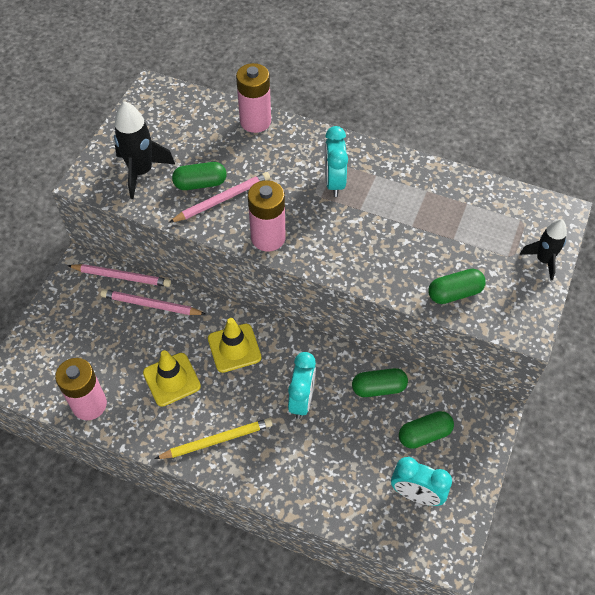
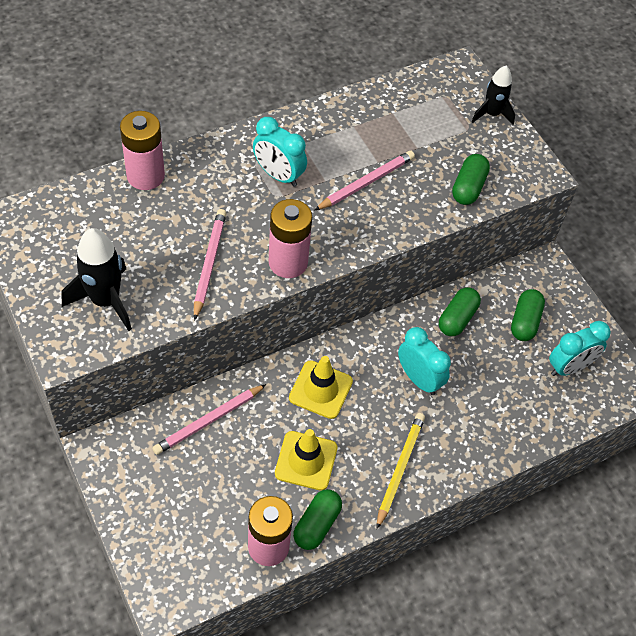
camera: 55 degrees left, 0 degrees up
pink pencil [67,264,171,287] -> pink pencil moved to [315,151,415,210]
green capsule [172,162,227,190] -> green capsule moved to [293,489,342,550]

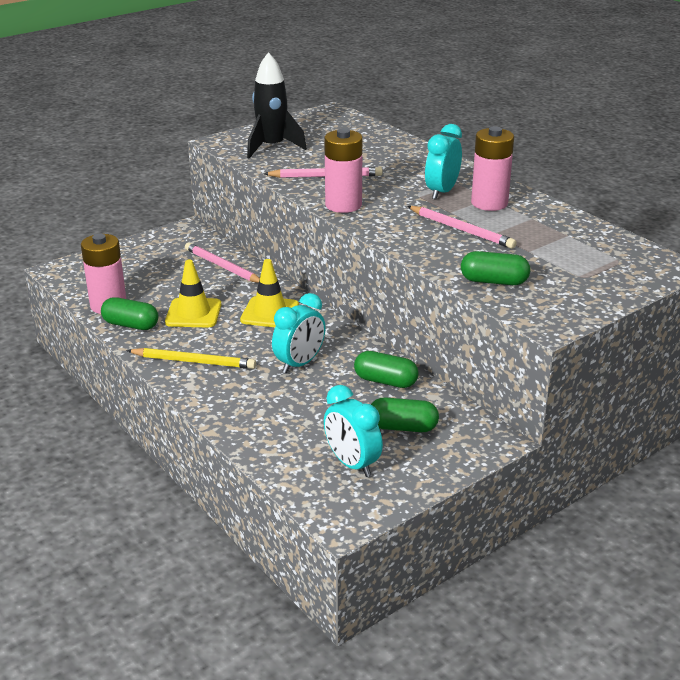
camera: 85 degrees right, 25 degrees down
pink battery [120,111,165,190] -> pink battery moved to [471,127,514,211]
black rocket [472,66,515,125] -> none

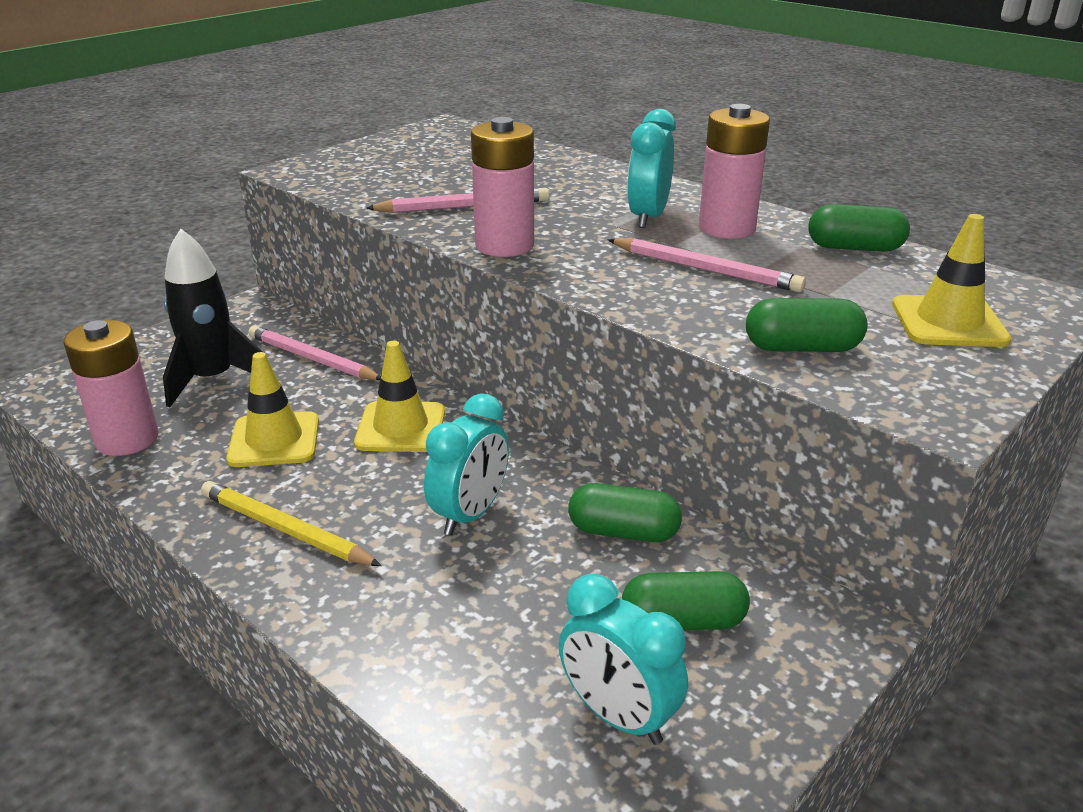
camera: 10 degrees left, 0 degrees up
green capsule [101,297,158,330] -> green capsule moved to [808,204,910,252]
yellow pencil [127,348,256,369] -> yellow pencil turned 150 degrees counterclockwise [201,481,382,566]
black rocket [247,52,307,159] -> black rocket moved to [163,229,263,407]
none -> yellow traffic cone [892,214,1011,347]

